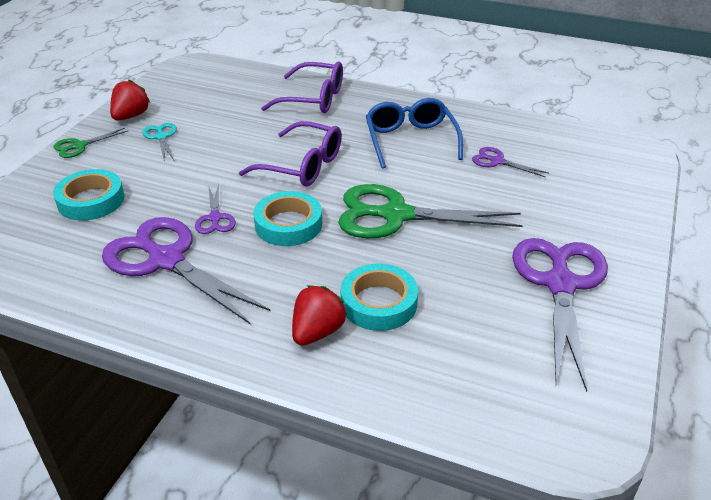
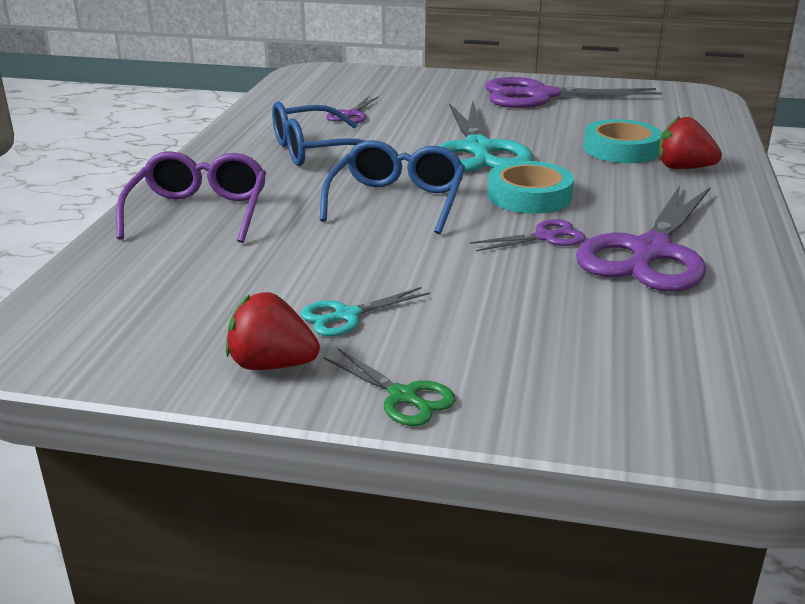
camera: 100 degrees left, 10 degrees down
turquoise tape [53,169,124,220] -> none
purple glasses [239,121,342,187] -> blue glasses [320,140,465,234]
green scissors [338,184,523,238] -> turquoise scissors [439,100,533,172]

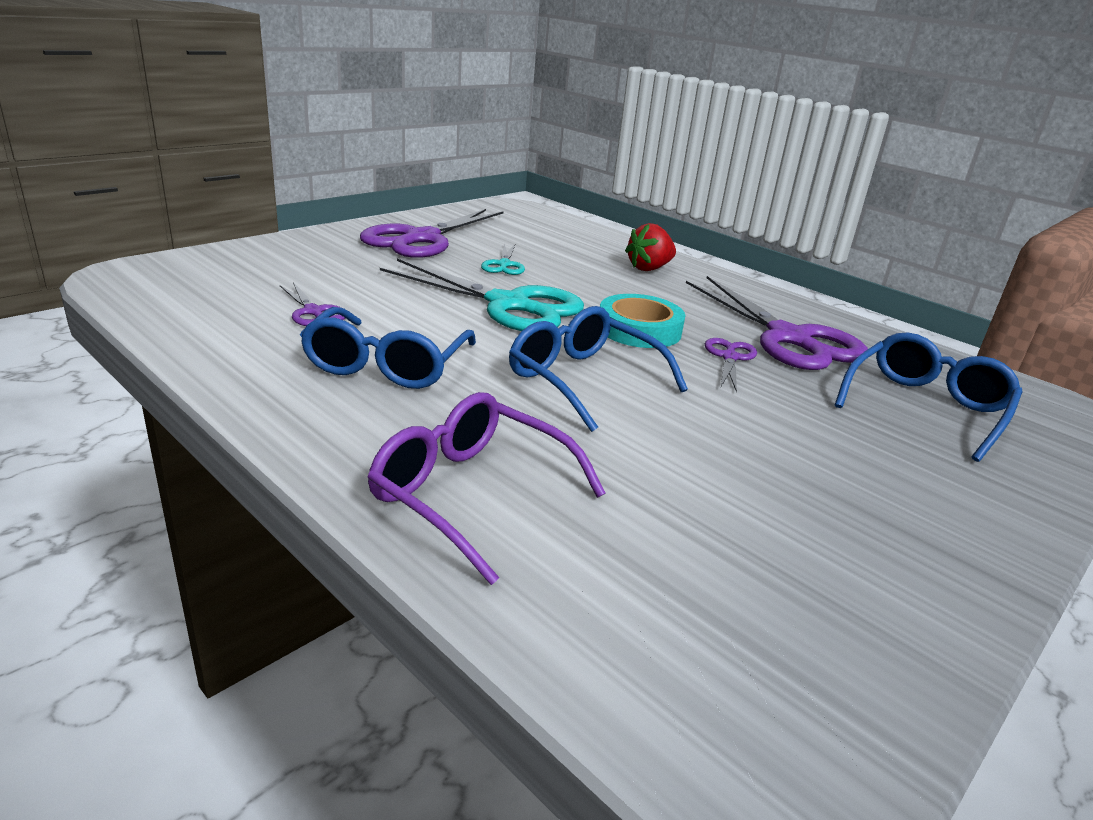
camera: 60 degrees left, 0 degrees up
red strawberry [226,292,320,370] -> none
turquoise scissors [301,287,431,336] -> turquoise scissors moved to [481,244,525,275]
green scissors [324,348,456,426] -> none
turquoise tape [583,119,662,163] -> none
none -> blue glasses [835,332,1023,462]

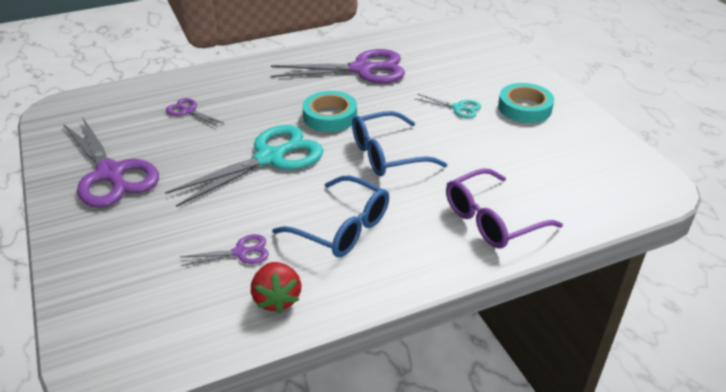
camera: 65 degrees left, 10 degrees up
turquoise scissors [481,244,525,275] -> turquoise scissors moved to [415,94,481,118]
red strawberry [625,223,676,271] -> red strawberry moved to [251,262,301,313]
purple scissors [705,338,757,392] -> purple scissors moved to [166,98,225,127]
blue glasses [835,332,1023,462] -> none
none -> turquoise tape [498,83,554,123]

